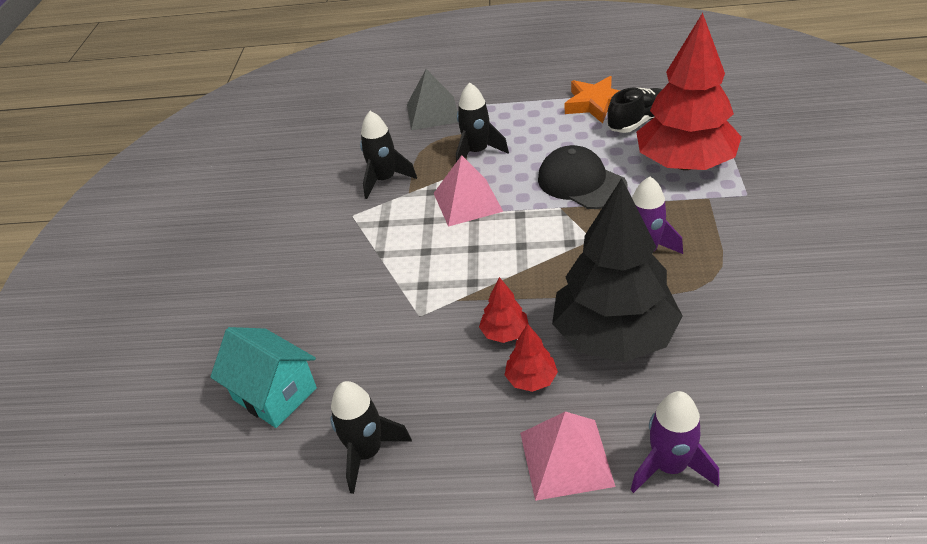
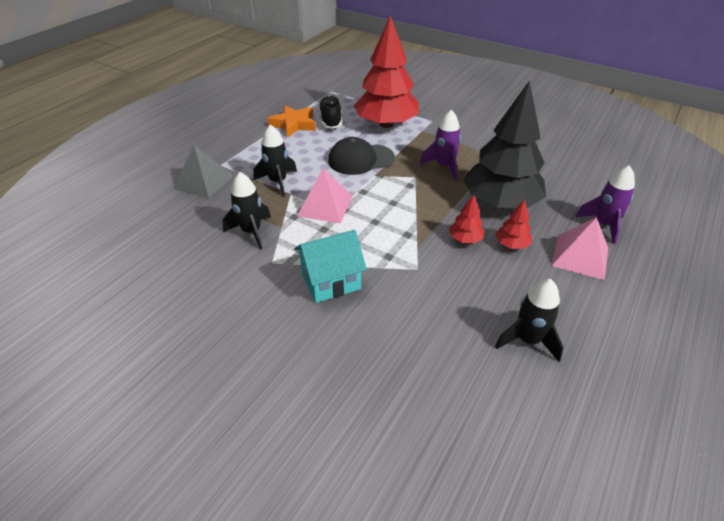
camera: 65 degrees left, 0 degrees up
turquoise house [210,327,317,428] -> turquoise house moved to [294,230,367,303]

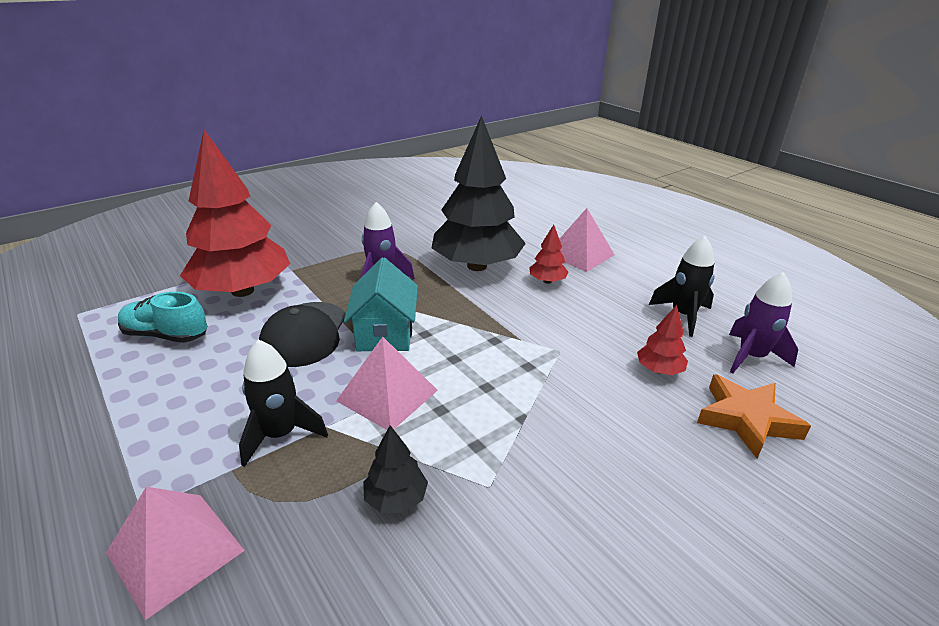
camera: 70 degrees left, 10 degrees down
grey pyramid [173,145,233,199] -> pink pyramid [106,487,245,620]
black rocket [222,172,271,249] -> black tree [363,425,428,513]
orange star [267,105,316,138] -> orange star moved to [697,374,811,458]
turquoise house [294,230,367,303] -> turquoise house moved to [344,257,418,351]
black shoe [318,95,342,128] -> turquoise shoe [118,292,207,343]
red tree [449,194,484,243] -> red tree moved to [637,305,688,375]
purple rocket [575,165,635,244] -> purple rocket moved to [729,272,798,374]

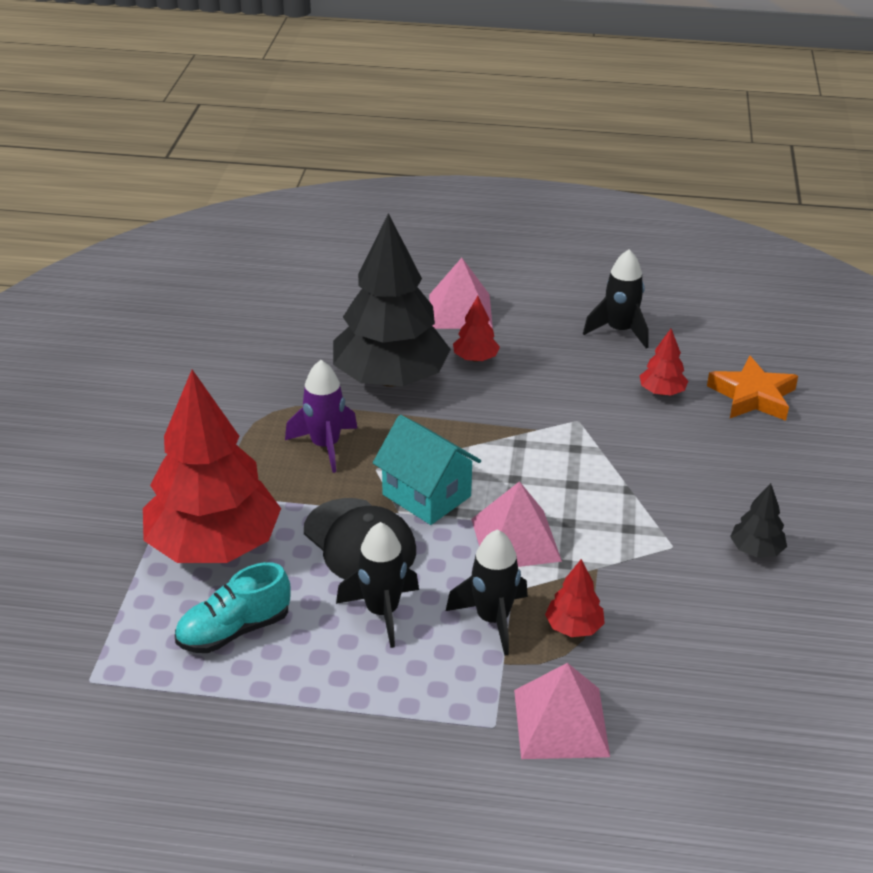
camera: 45 degrees left, 5 degrees up
black tree [363,425,428,513] -> black tree moved to [730,483,787,558]
purple rocket [729,272,798,374] -> none
none -> black rocket [336,522,419,648]
none -> red tree [545,559,605,637]

